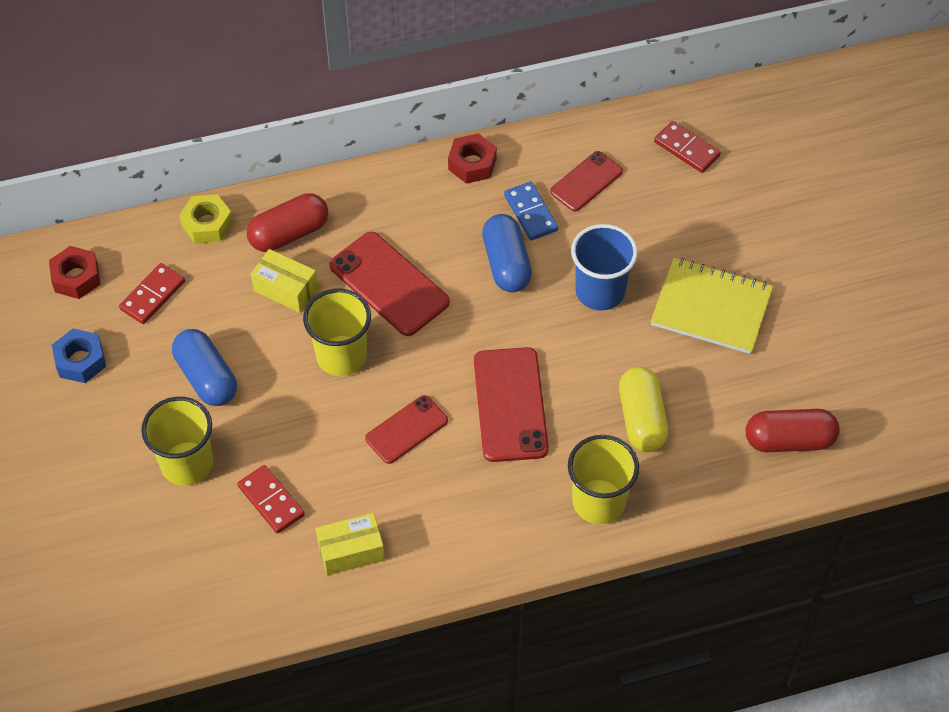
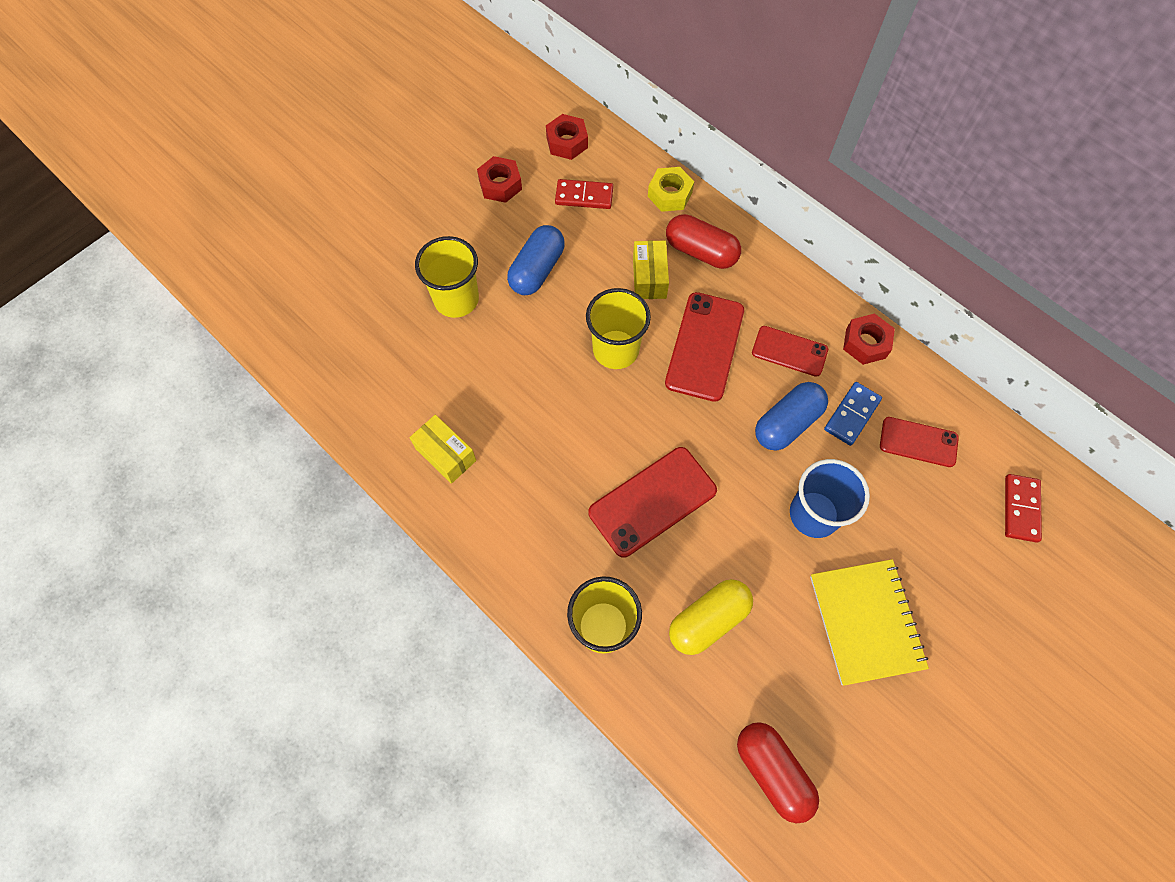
camera: 60 degrees right, 10 degrees up
blue nut [52,329,106,383] -> red nut [477,156,522,203]
red domino [237,465,305,534] -> none
red phone [365,395,448,464] -> red phone moved to [752,326,828,377]

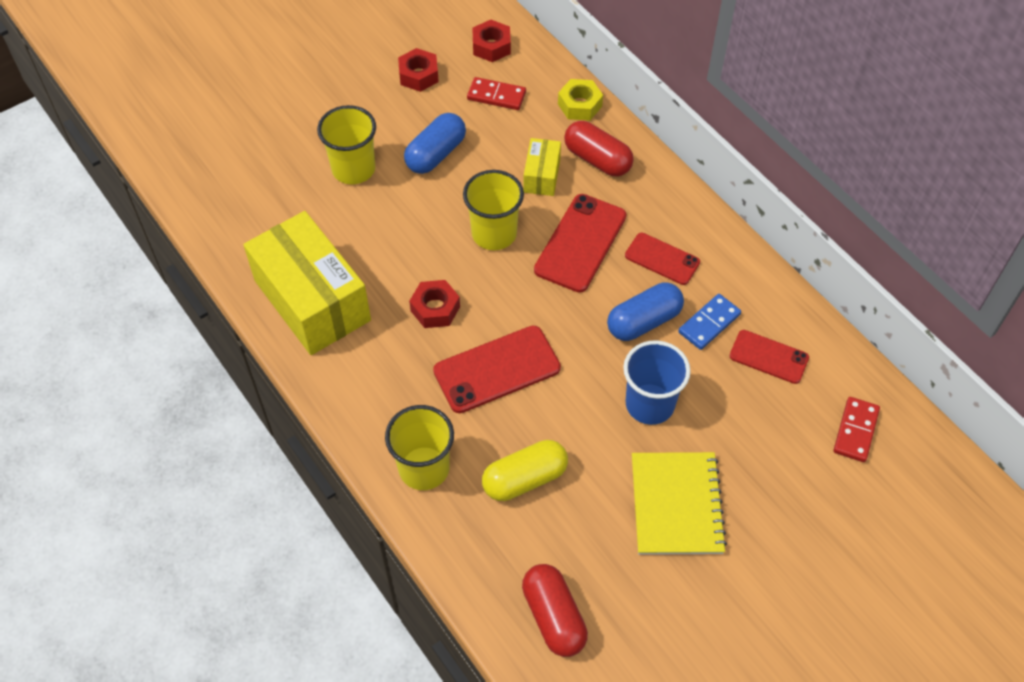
camera: 10 degrees right, 10 degrees down
yellow box [409,415,476,484] -> yellow box [243,211,371,355], size x2.15
red nut [843,313,895,365] -> red nut moved to [409,280,460,328]

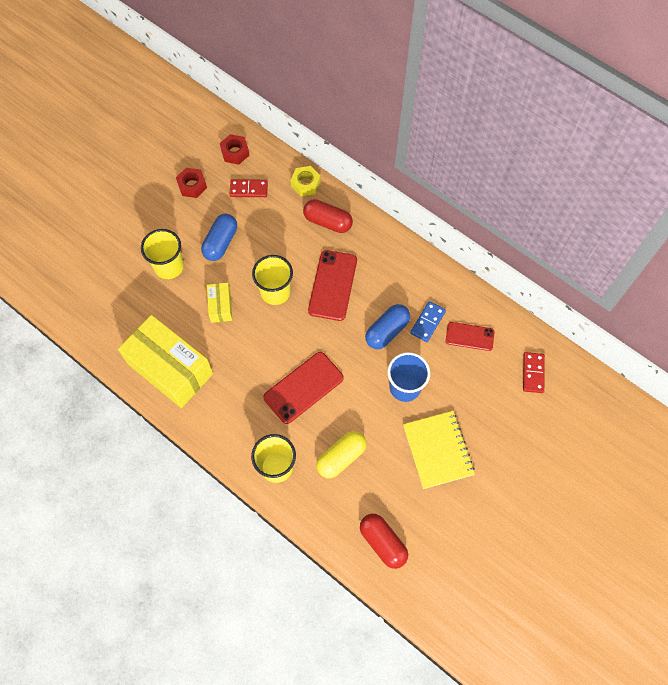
camera: 15 degrees left, 10 degrees up
red nut [409,280,460,328] -> none
yellow box [523,138,561,196] -> yellow box moved to [207,283,232,323]
red phone [625,233,700,285] -> none

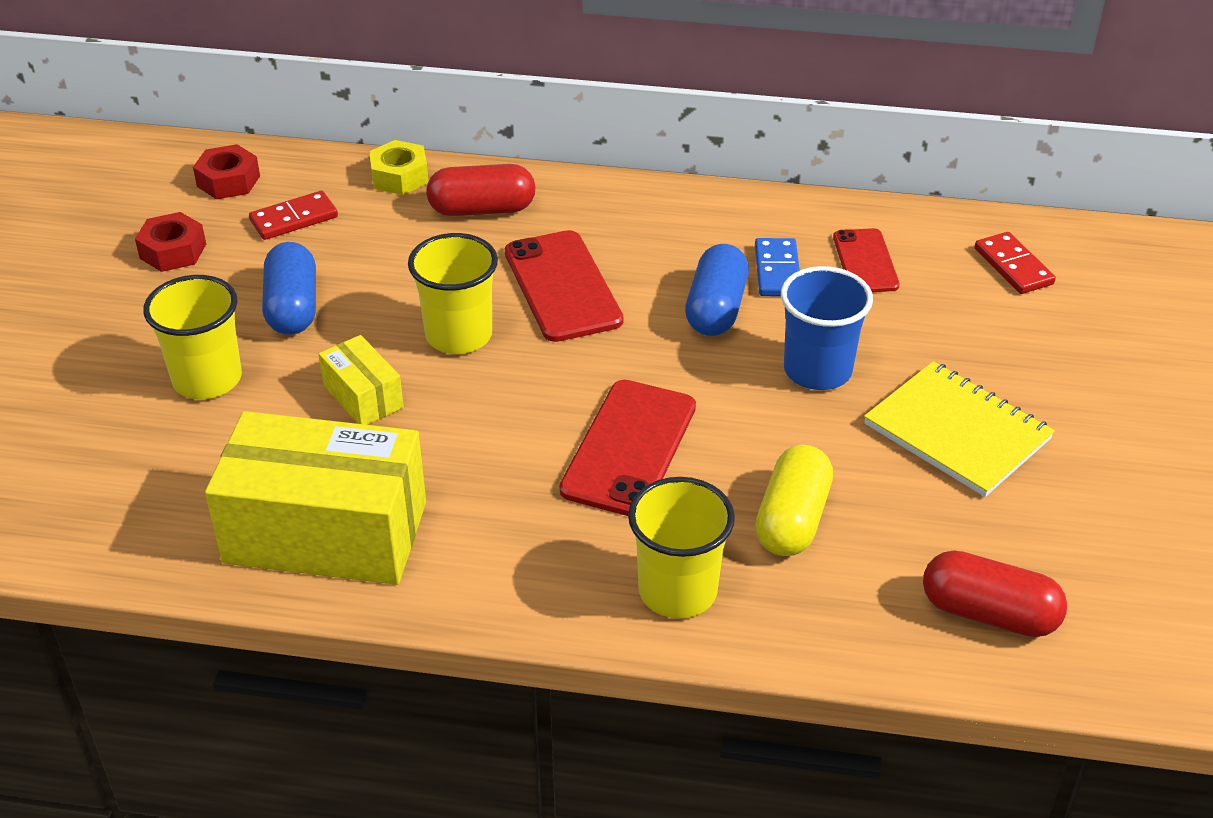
camera: 30 degrees left, 25 degrees down
red phone [446,322,494,351] -> red phone turned 75 degrees counterclockwise [833,228,900,292]

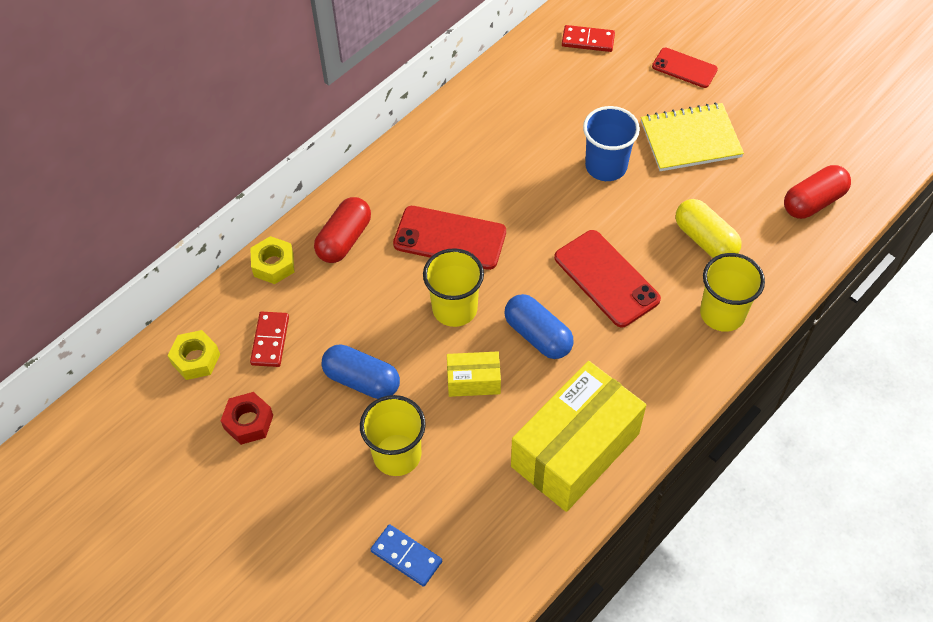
camera: 55 degrees left, 15 degrees up
red nut [193,144,260,199] -> yellow nut [168,330,220,380]
blue capsule [685,244,749,336] -> blue capsule moved to [505,294,573,359]
blue domino [755,238,800,296] -> blue domino moved to [370,524,442,587]
red phone [833,228,900,292] -> red phone moved to [652,48,718,88]

